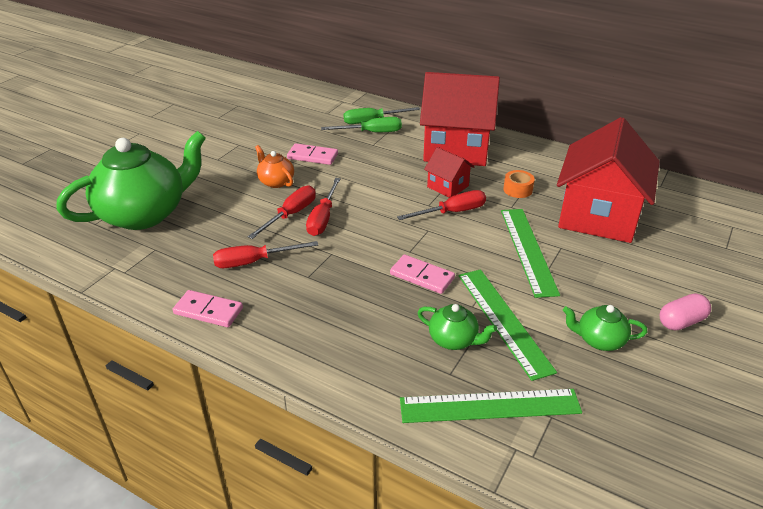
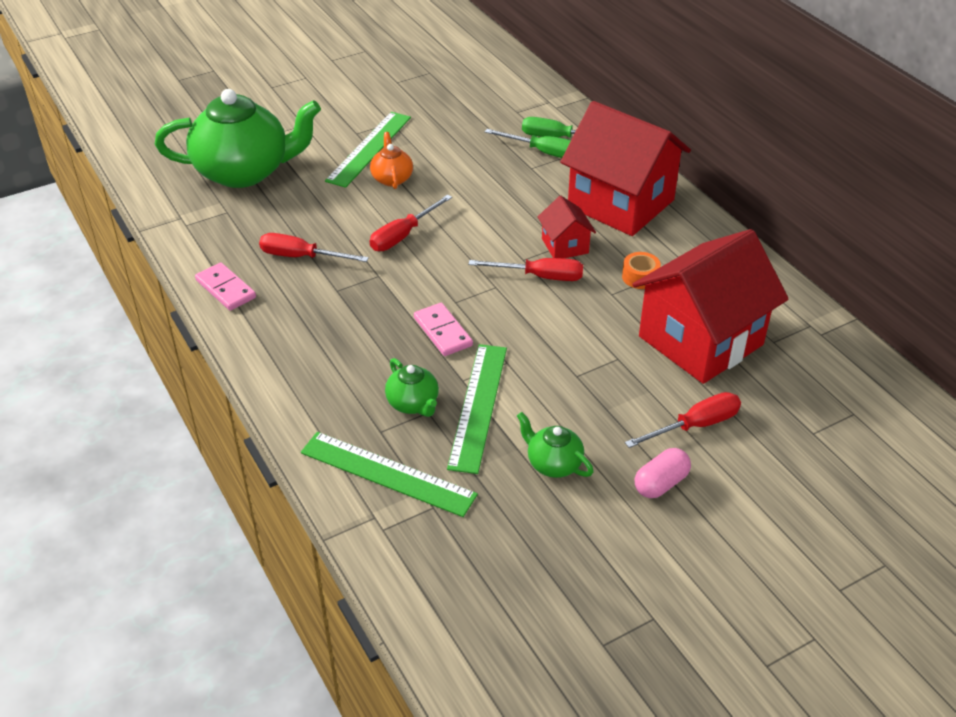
camera: 30 degrees right, 5 degrees up
red screwdriver [248,186,316,239] -> red screwdriver moved to [625,392,741,448]
pink domino [287,143,338,165] -> none
green ruler [501,209,560,298] -> green ruler moved to [325,112,411,188]
pink capsule [660,293,711,330] -> pink capsule turned 45 degrees counterclockwise [635,448,691,498]

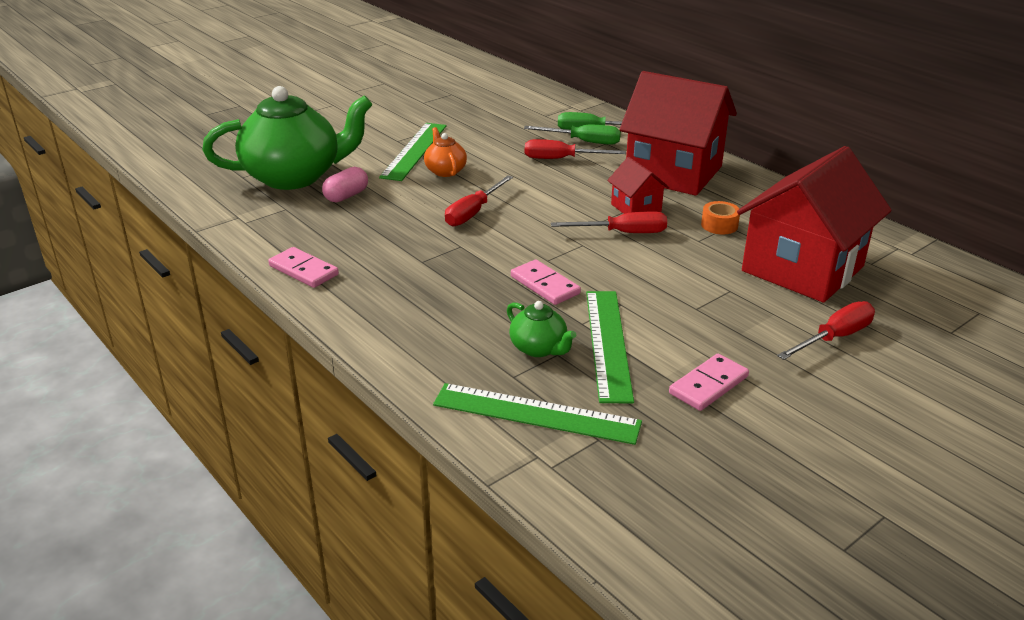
camera: 10 degrees left, 10 degrees down
red screwdriver [259,233,369,262] -> red screwdriver moved to [525,139,626,159]
green teapot [517,412,594,478] -> pink domino [669,354,749,411]
pink capsule [635,448,691,498] -> pink capsule moved to [322,167,368,202]

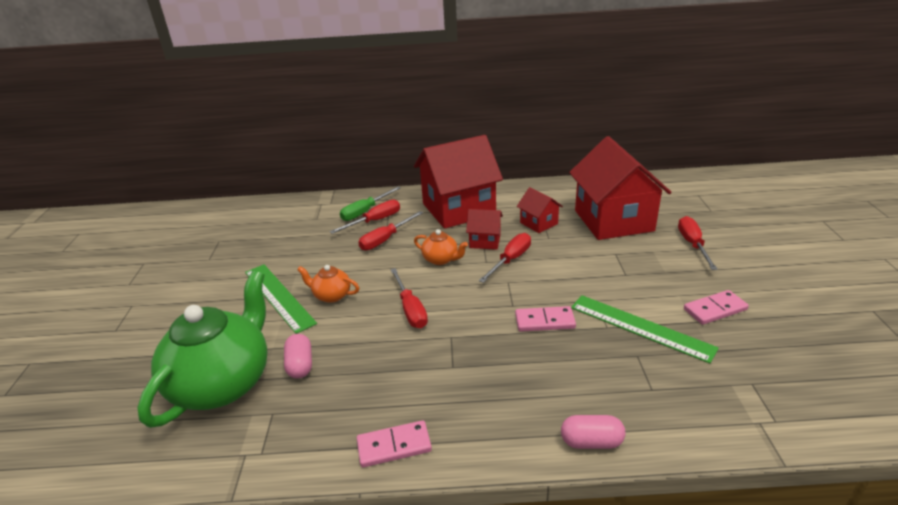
camera: 50 degrees left, 0 degrees up
green ruler [433,383,642,445] -> none
green teapot [507,301,576,357] -> none
green screwdriver [524,125,621,145] -> red screwdriver [330,200,400,234]
pink domino [669,354,749,411] -> pink domino turned 75 degrees clockwise [684,290,749,325]
orange tape [701,201,740,234] -> red house [517,187,563,233]
none -> orange teapot [414,229,468,265]
none -> pink capsule [561,415,625,449]

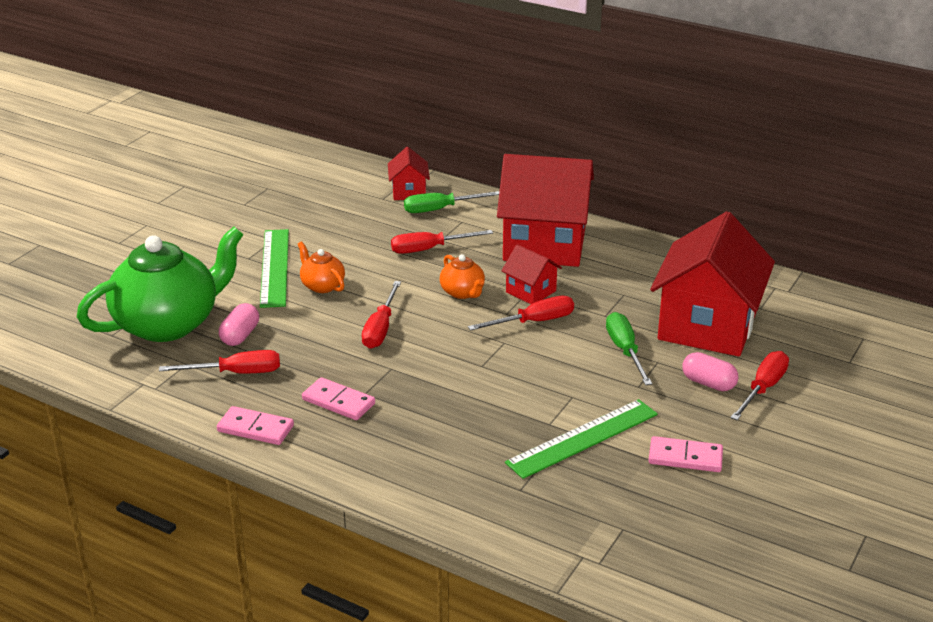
camera: 30 degrees right, 0 degrees up
red screwdriver [330,200,400,234] -> red screwdriver moved to [159,350,280,374]
pink domino [515,306,576,332] -> pink domino moved to [302,377,375,420]
red house [517,187,563,233] -> red house moved to [388,147,430,200]
pink capsule [561,415,625,449] -> pink capsule moved to [682,352,738,391]
green ruler [571,295,719,364] -> green ruler turned 75 degrees clockwise [505,399,658,479]
none -> green screwdriver [606,312,652,385]

